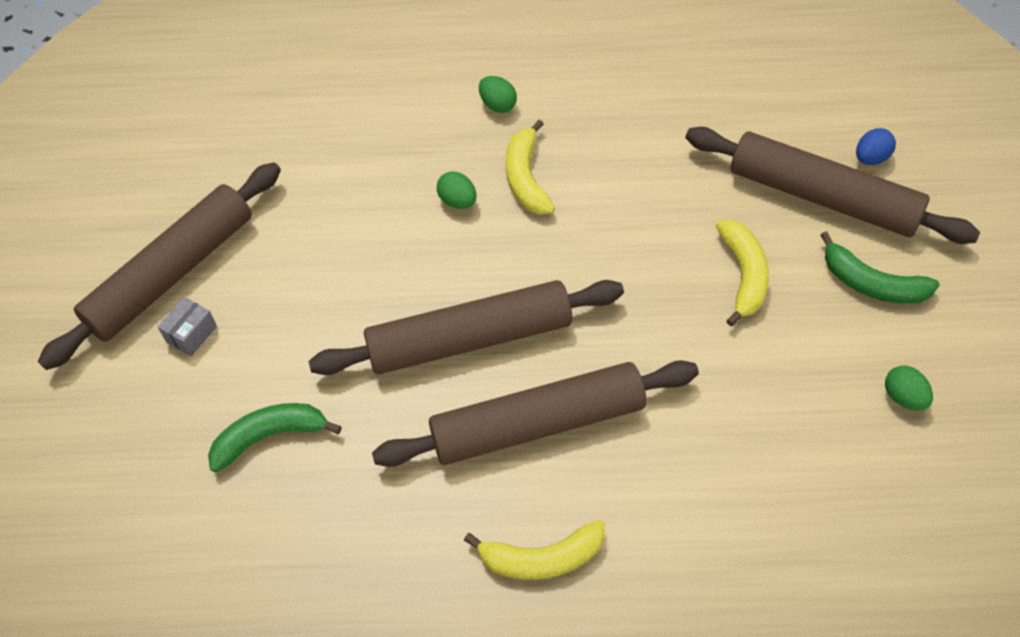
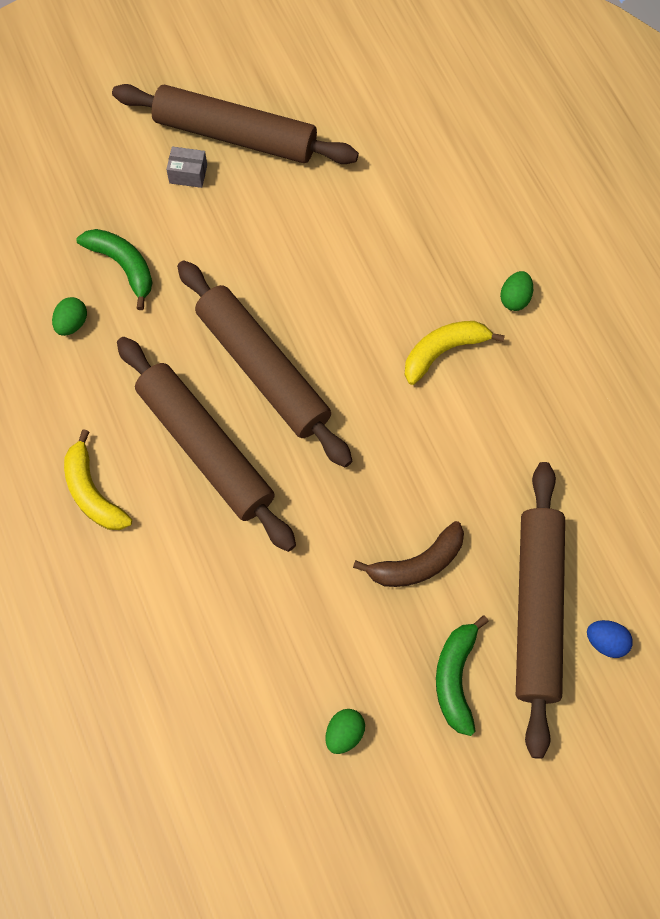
camera: 65 degrees right, 10 degrees up
green egg [437,172,476,209] -> green egg moved to [52,297,87,336]
yellow banana [716,220,769,326] -> brown banana [353,521,464,587]

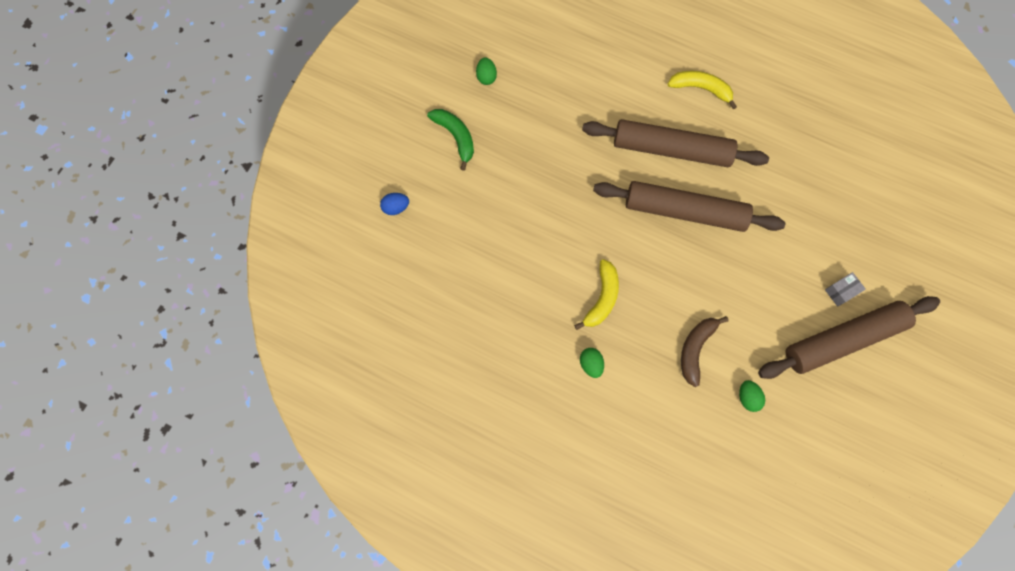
camera: 140 degrees right, 5 degrees up
green egg [52,297,87,336] -> green egg moved to [739,380,765,412]
green banana [76,229,153,310] -> none
brown banana [353,521,464,587] -> brown banana moved to [681,316,729,387]
brown rolling pin [516,462,565,759] -> none

